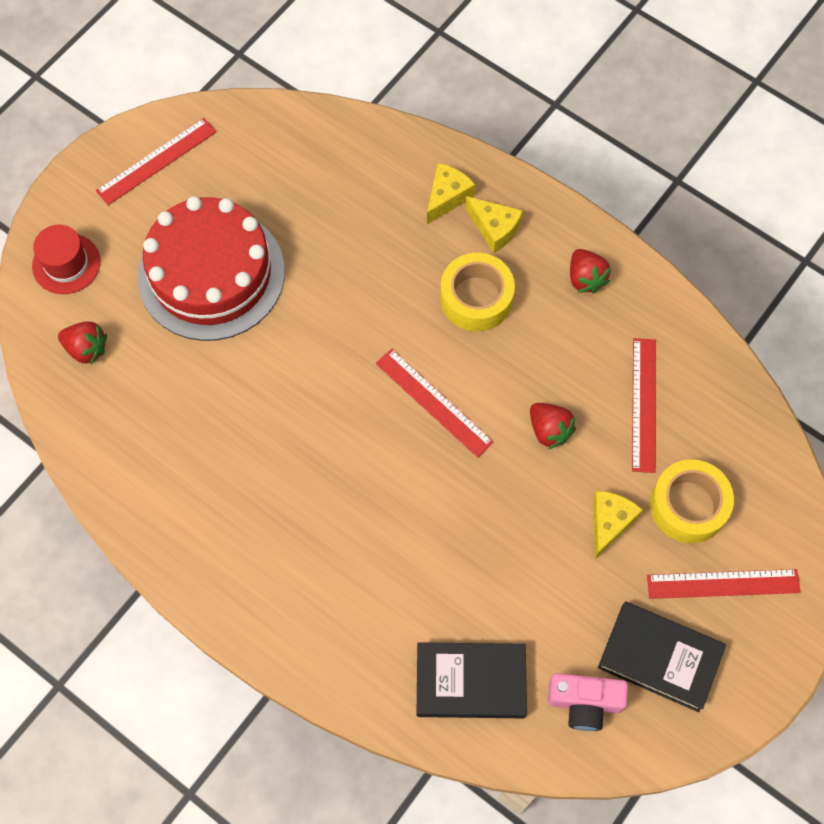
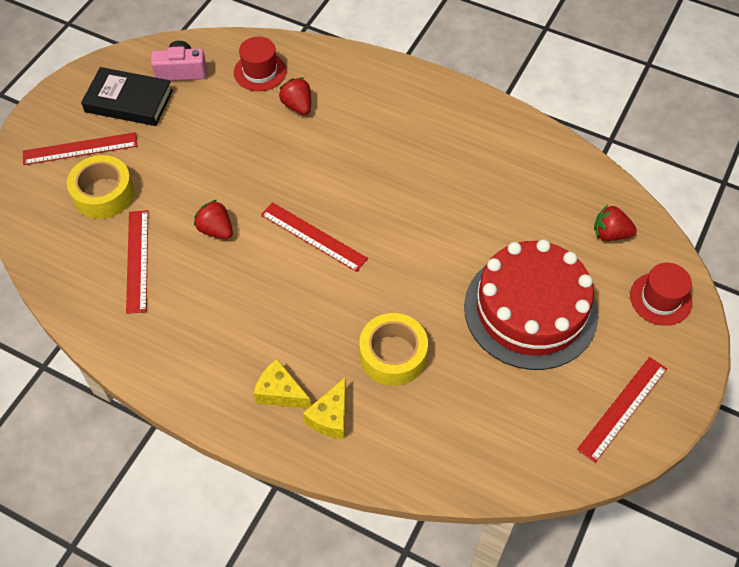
camera: 170 degrees right, 10 degrees down
black book [416,642,527,718] -> red hat [234,37,286,91]
yellow tape [440,253,515,331] -> yellow tape moved to [359,313,428,386]
red strawberry [570,249,611,294] -> red strawberry moved to [279,77,311,115]
yellow cheese [593,491,643,559] -> none

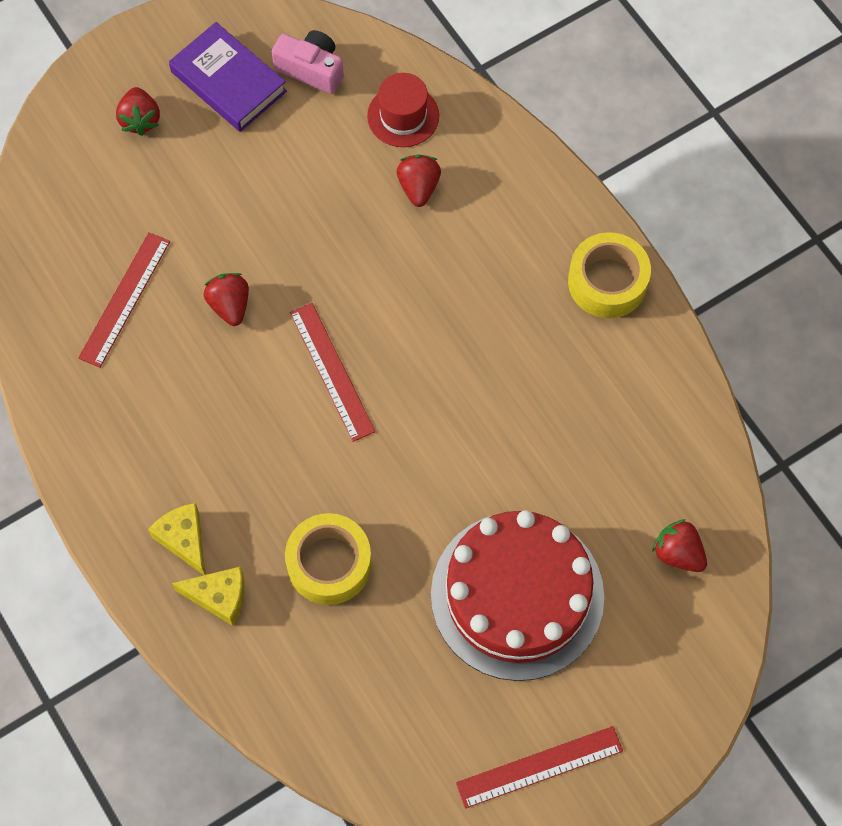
camera: 30 degrees right, 10 degrees up
red ruler [23,132,138,165] -> red strawberry [116,87,160,136]
yellow tape [67,155,134,219] -> yellow tape moved to [568,232,651,318]
black book [81,67,173,126] -> purple book [169,22,287,132]
yellow cheese [303,377,346,439] -> yellow cheese turned 135 degrees counterclockwise [172,567,245,626]
red hat [630,263,692,326] -> none

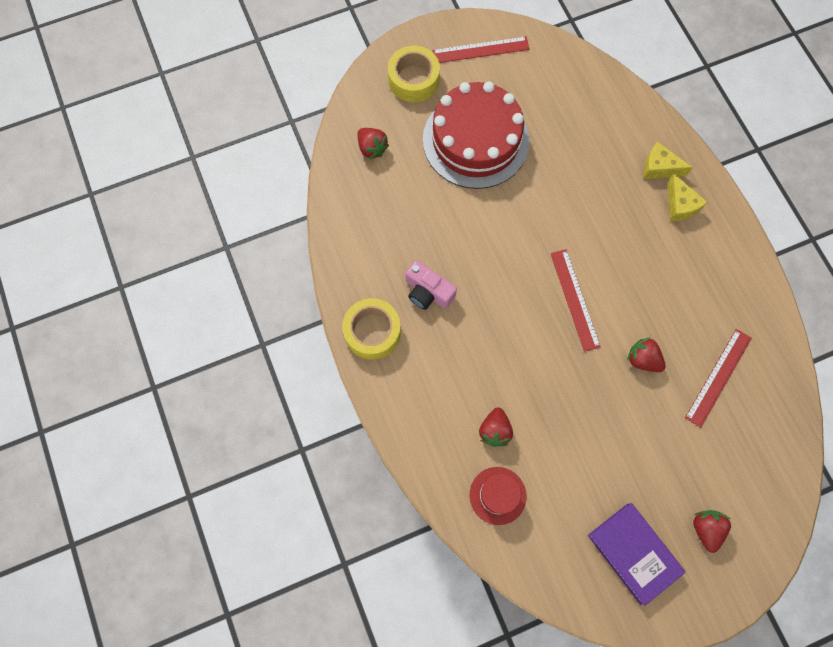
camera: 170 degrees left, 5 degrees up
red strawberry [204,273,249,326] -> red strawberry turned 135 degrees clockwise [627,337,665,372]
pink camera [271,30,344,94] -> pink camera moved to [406,260,457,310]
yellow tape [285,513,372,605] -> yellow tape moved to [388,45,440,102]

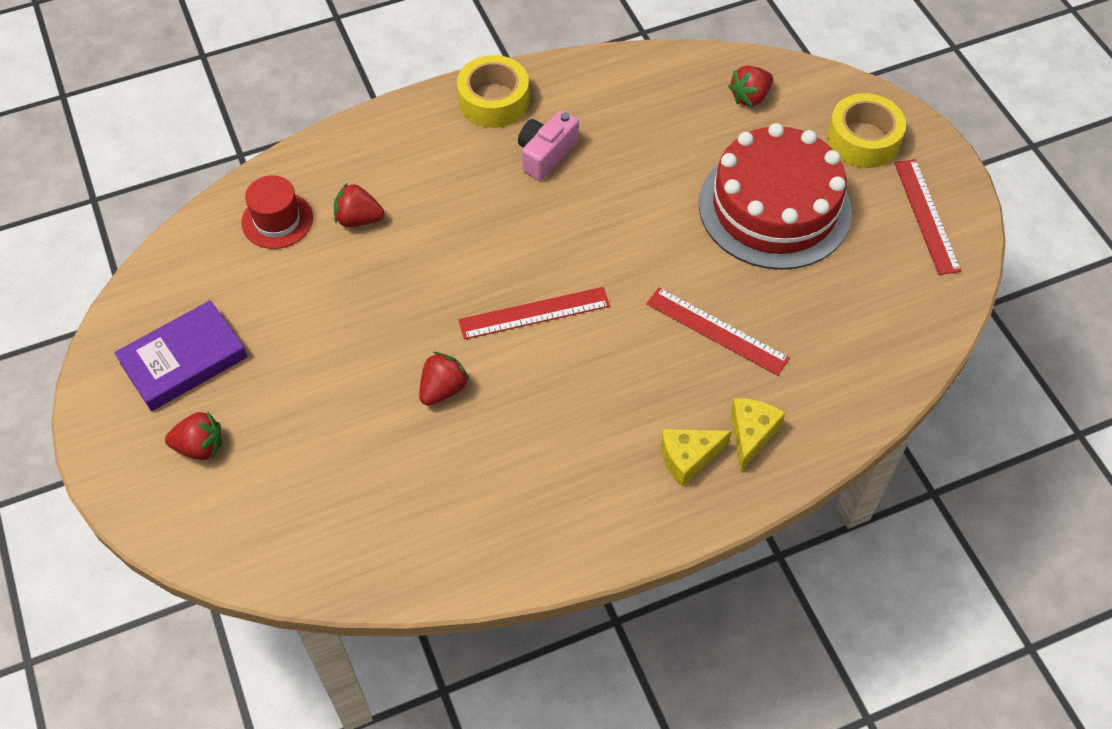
camera: 90 degrees right, 15 degrees down
red ruler [685,329,752,428] -> red ruler moved to [646,287,790,376]

